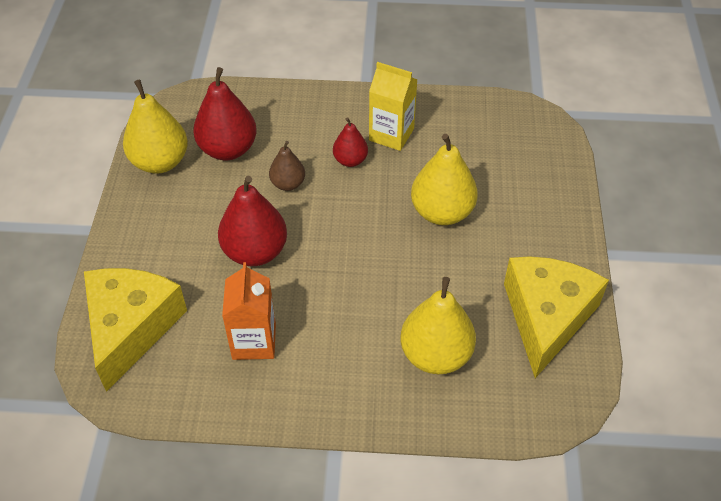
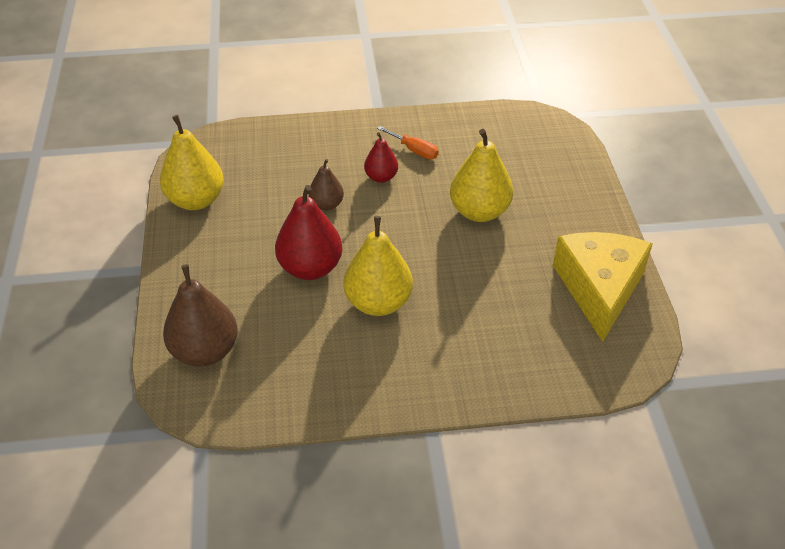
camera: 10 degrees left, 5 degrees down
yellow cheese [84,268,187,392] -> brown pear [163,264,238,367]
red pear [193,67,257,161] -> none
orange carton [222,262,276,360] -> none
yellow carton [369,62,418,151] -> orange screwdriver [377,126,439,159]
yellow pear [401,277,476,374] -> yellow pear moved to [343,216,413,316]

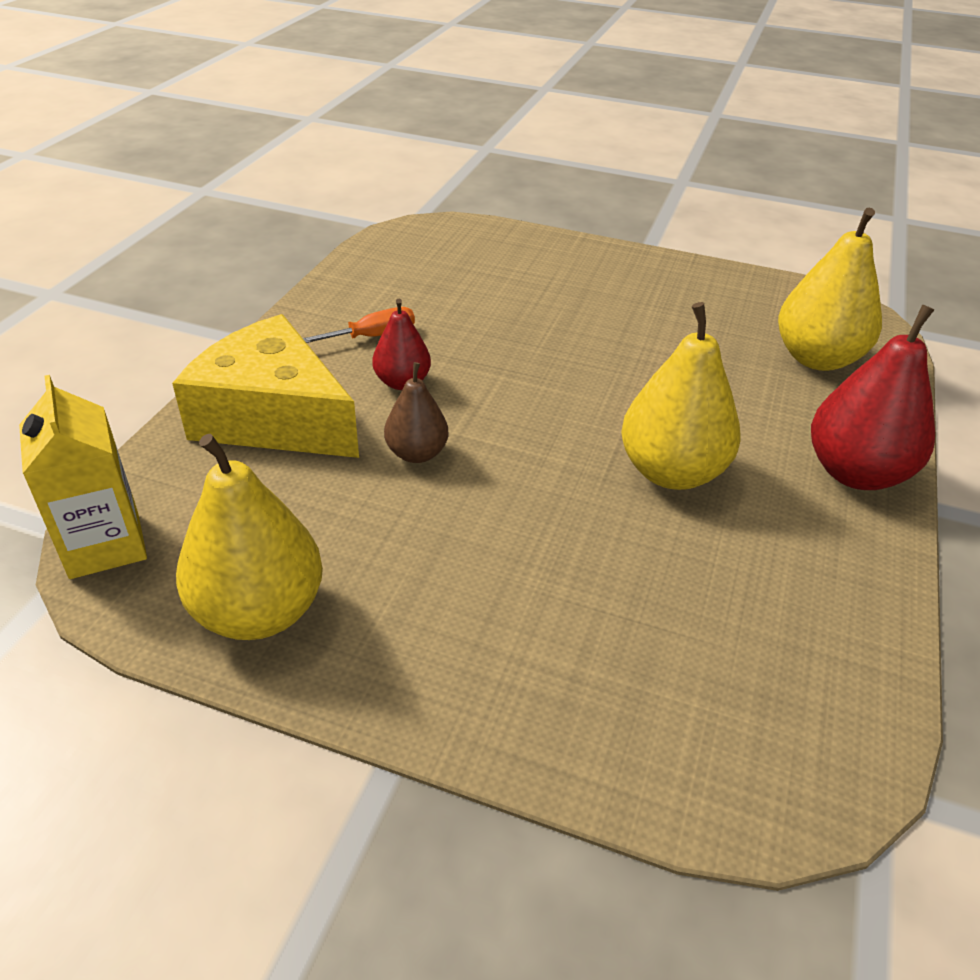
camera: 65 degrees left, 5 degrees down
brown pear [163,264,238,367] -> none
red pear [275,185,342,280] -> red pear moved to [811,304,935,490]
yellow pear [450,129,513,222] -> yellow pear moved to [778,208,882,371]
yellow cheese [553,232,653,342] -> yellow cheese moved to [172,314,359,458]
none -> yellow carton [19,375,147,579]

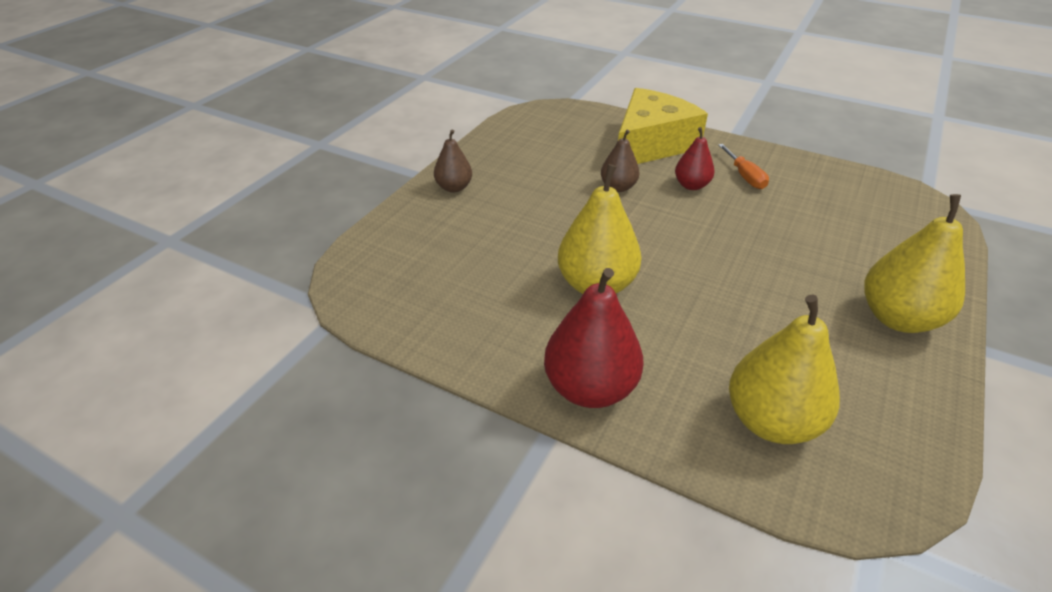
camera: 100 degrees right, 0 degrees up
yellow carton [19,375,147,579] -> none
yellow pear [176,434,323,640] -> yellow pear moved to [864,194,965,333]
none -> brown pear [434,129,472,192]

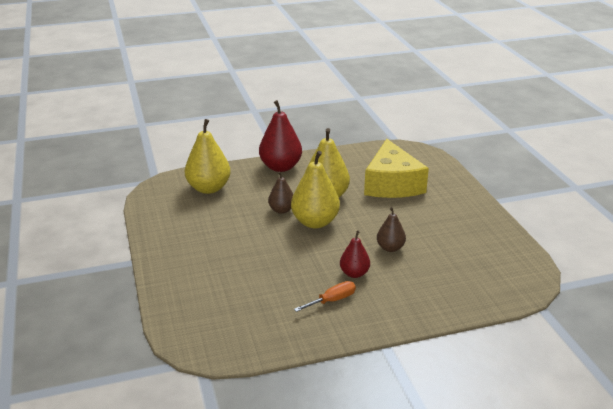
camera: 135 degrees right, 10 degrees down
brown pear [434,129,472,192] -> brown pear moved to [268,171,294,214]
yellow cheese [618,88,708,164] -> yellow cheese moved to [364,139,429,198]
orange screwdriver [718,144,769,189] -> orange screwdriver turned 120 degrees clockwise [294,281,356,312]
yellow pear [864,194,965,333] -> yellow pear moved to [291,151,340,229]

